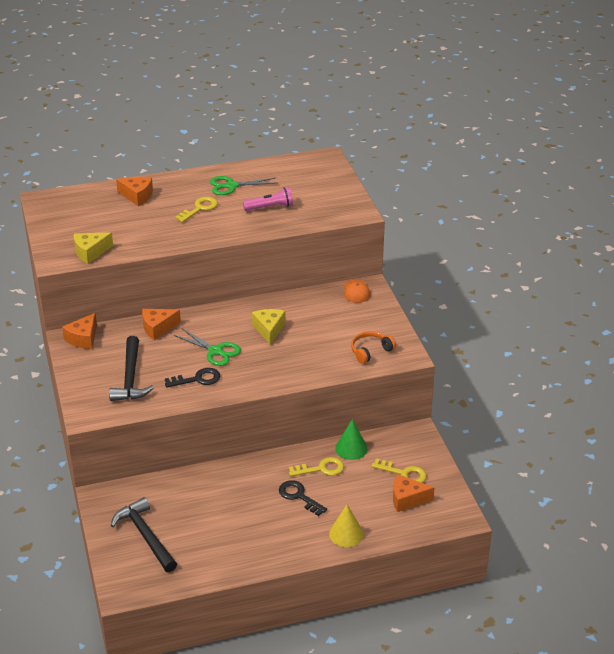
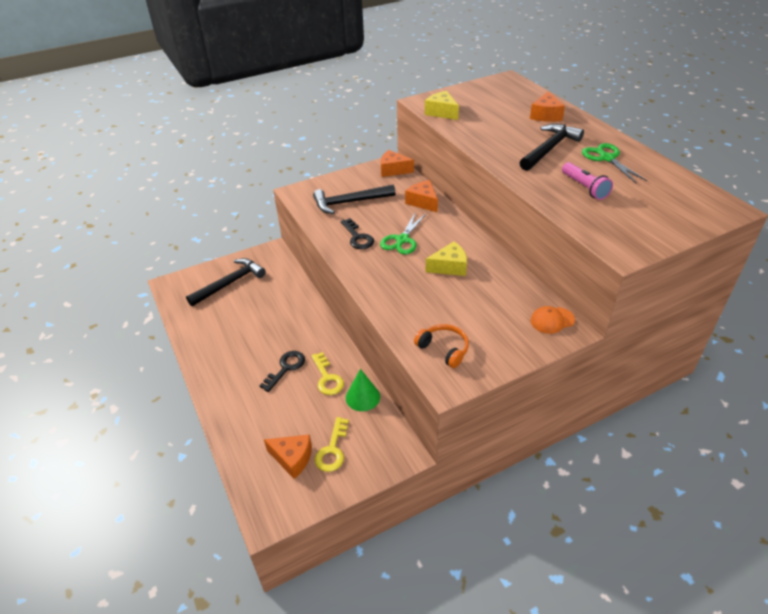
camera: 80 degrees right, 5 degrees up
yellow key [175,197,218,222] -> black hammer [519,124,584,171]
yellow cone [329,504,364,547] -> none
orange cheese [393,474,434,512] -> orange cheese turned 120 degrees clockwise [264,435,312,479]

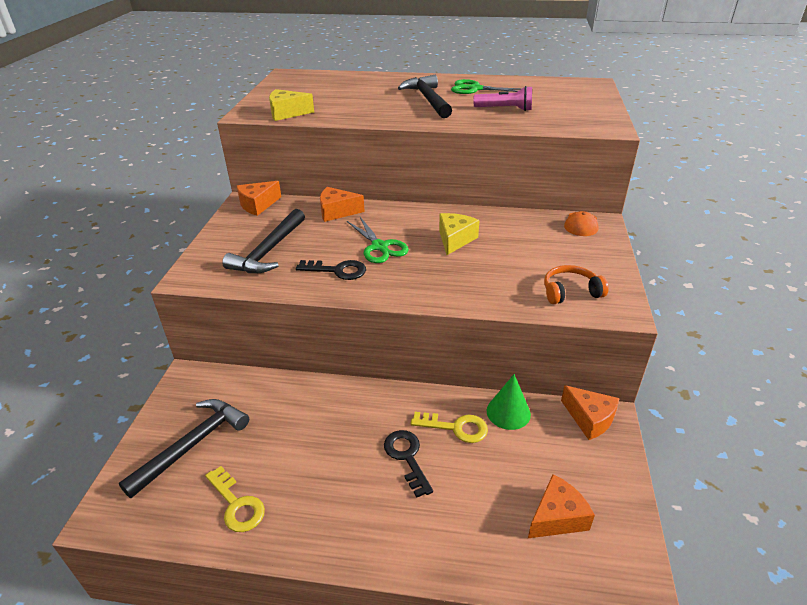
camera: 55 degrees left, 5 degrees down
black hammer [186,258,266,306] -> black hammer turned 45 degrees clockwise [119,399,249,498]
yellow key [314,417,349,472] -> yellow key moved to [205,466,265,532]
orange cheese [530,91,565,122] -> orange cheese moved to [561,385,620,440]

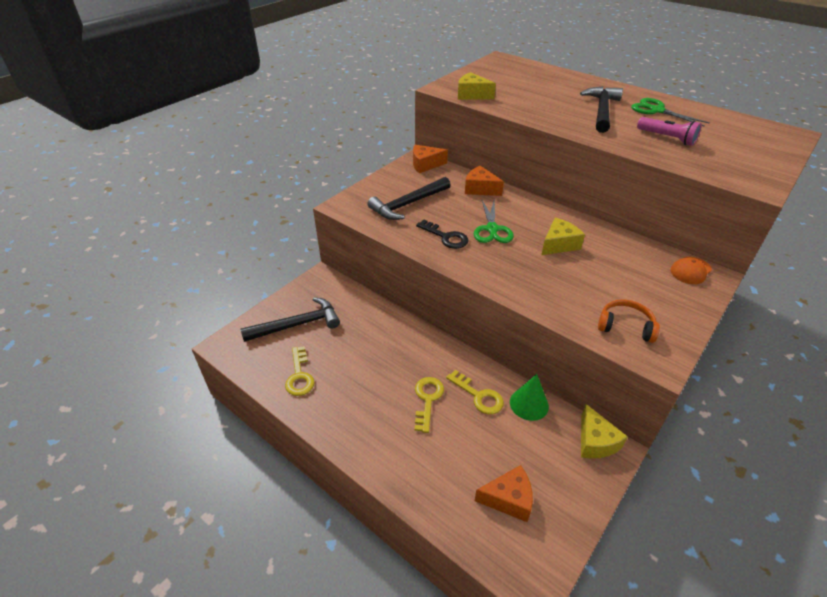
camera: 30 degrees right, 5 degrees up
black key [384,430,433,498] -> yellow key [415,377,444,433]
orange cheese [561,385,620,440] -> yellow cheese [581,404,628,459]

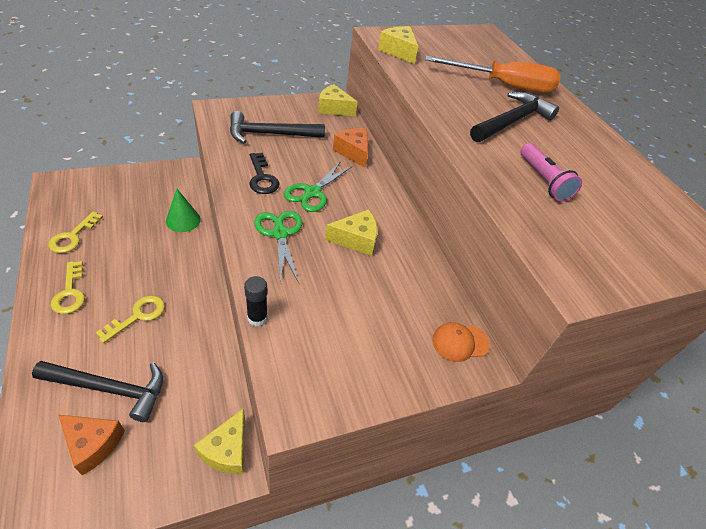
camera: 25 degrees right, 5 degrees up
black hammer [241,297,340,342] -> black hammer moved to [32,361,163,422]
orange cheese [413,145,448,173] -> yellow cheese [318,84,357,116]
yellow key [446,370,504,414] -> yellow key moved to [51,261,85,314]
green cone [510,374,549,421] -> green cone moved to [166,189,201,232]
orange headphones [598,299,660,343] -> none
green scissors [631,98,710,127] -> green scissors moved to [254,211,302,283]
none -> black glue stick [244,276,268,326]
none -> orange screwdriver [425,56,561,93]

